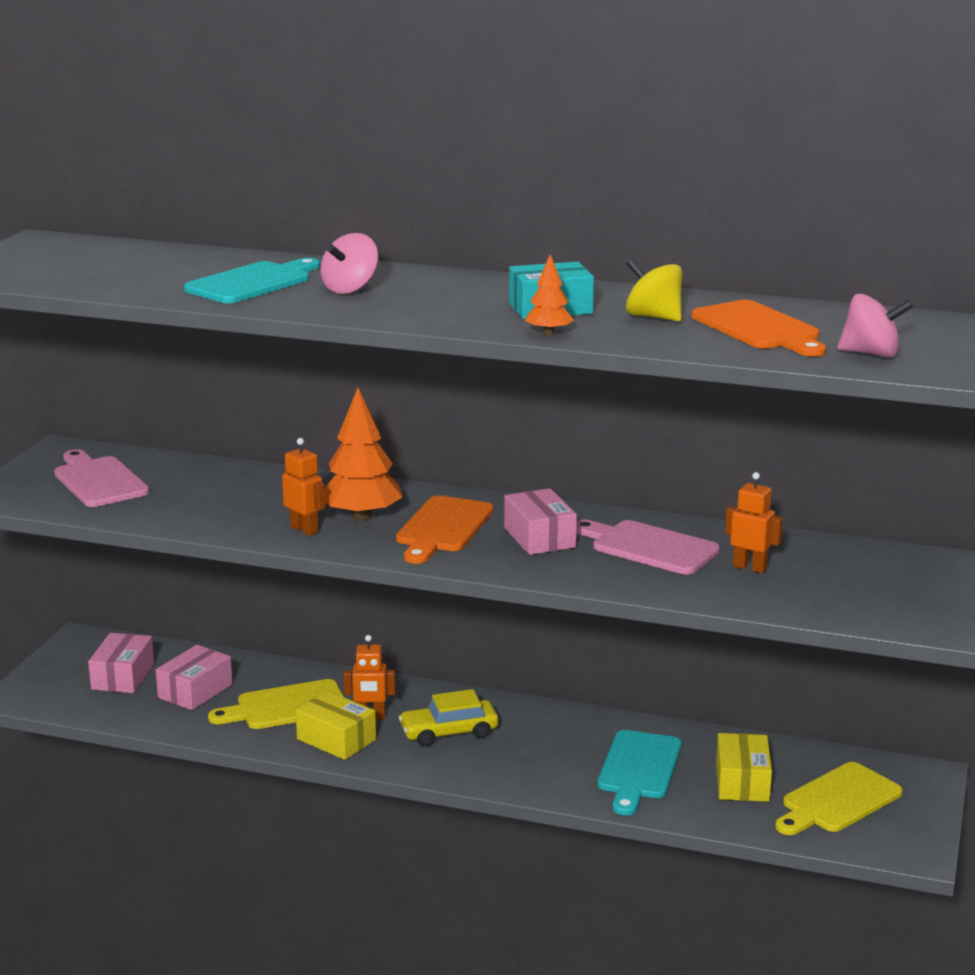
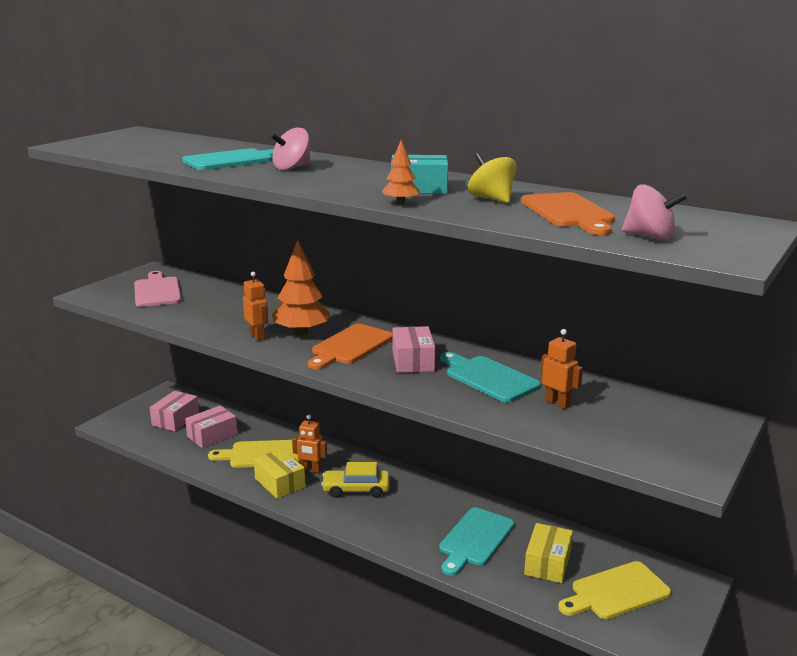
camera: 15 degrees right, 0 degrees up
pink cutting board [577,520,720,574] -> turquoise cutting board [440,352,541,403]

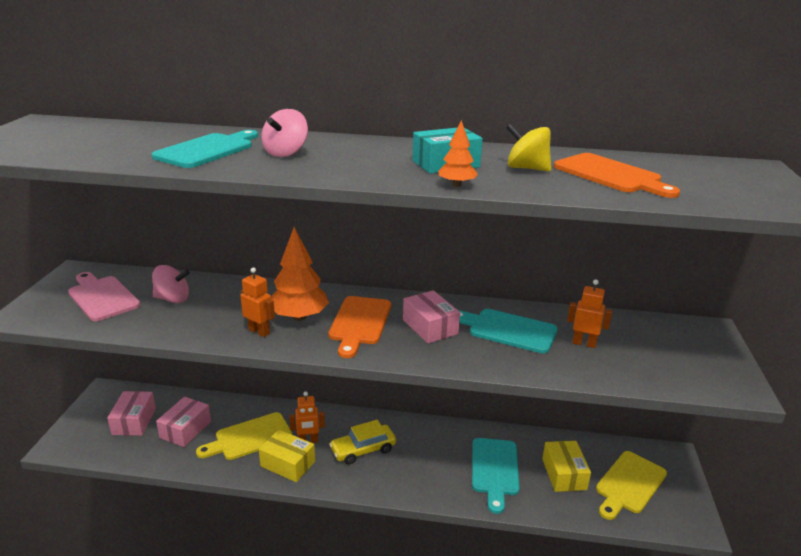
camera: 25 degrees left, 5 degrees up
pink spinning top [622,184,688,241] -> pink spinning top moved to [152,265,190,303]

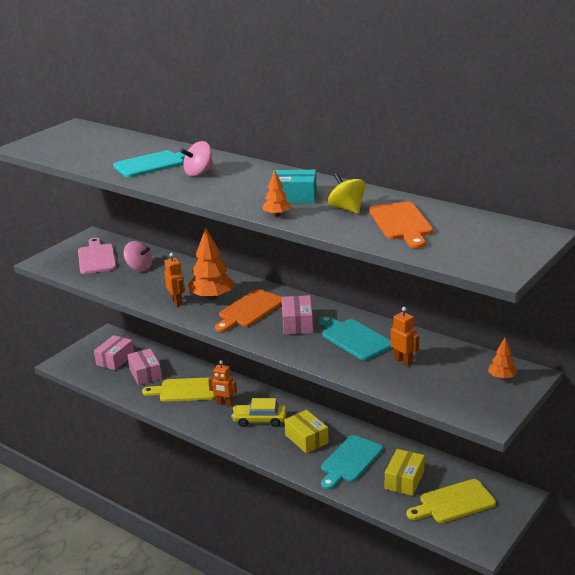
camera: 30 degrees right, 0 degrees up
pink box [156,397,211,447] -> pink box turned 75 degrees counterclockwise [127,348,162,385]
yellow box [259,430,315,482] -> yellow box moved to [284,410,329,453]
none -> orange tree [488,337,517,379]

